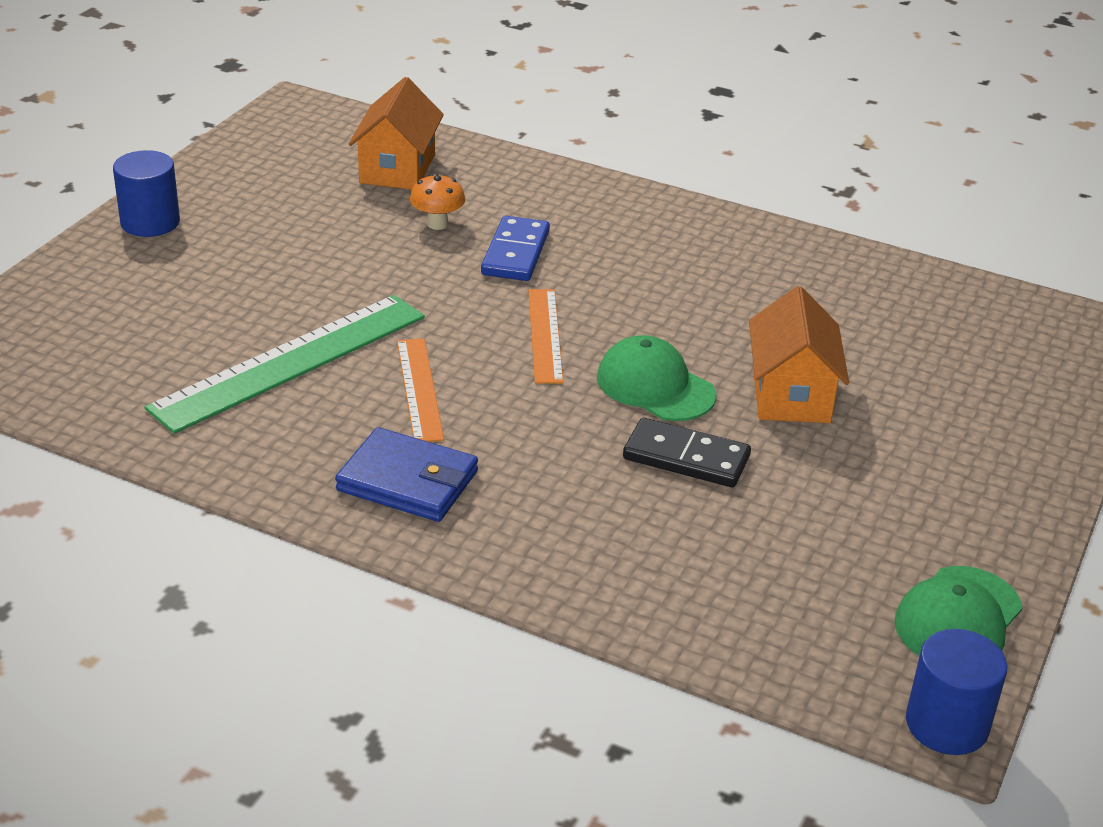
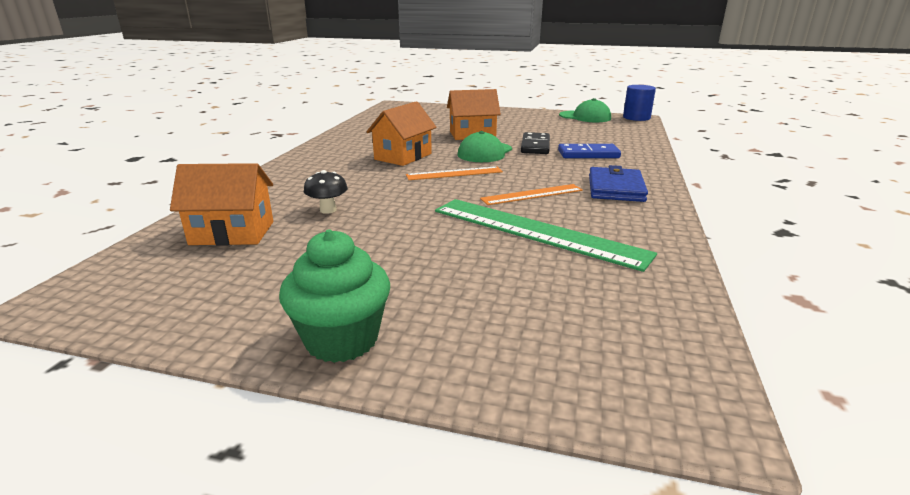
camera: 100 degrees left, 10 degrees down
blue cylinder [113,150,180,237] -> green cupcake [279,229,390,363]
orange mushroom [410,174,465,230] -> black mushroom [304,170,348,214]
blue domino [481,216,550,281] -> blue domino moved to [558,144,621,158]
none -> orange house [366,101,437,166]

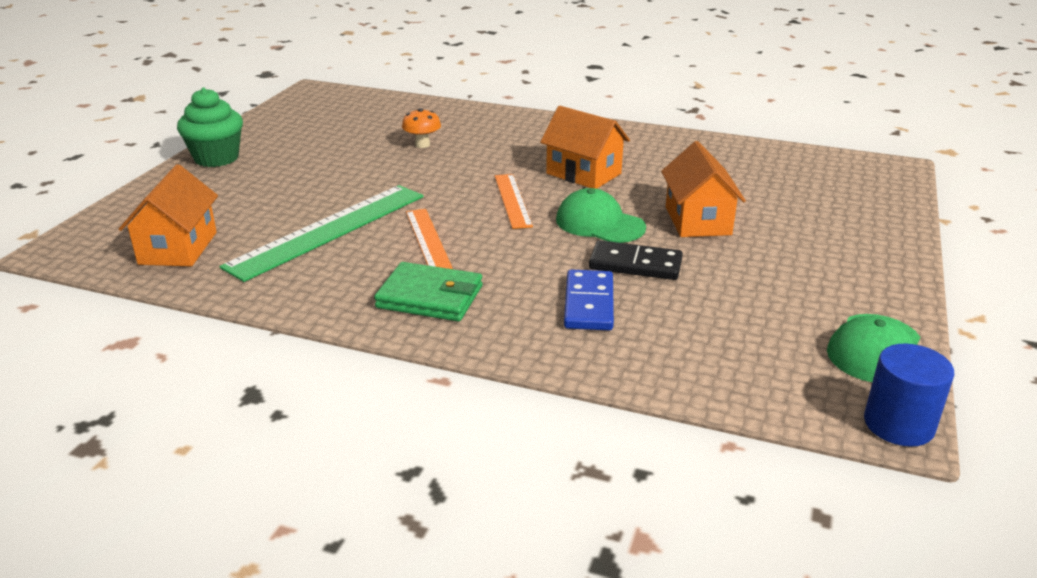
camera: 95 degrees right, 5 degrees up
orange house [170,163,273,246] -> orange house moved to [118,164,218,266]
black mushroom [304,170,348,214] -> orange mushroom [402,108,441,148]
blue wallet [589,165,648,202] -> green wallet [374,262,483,321]

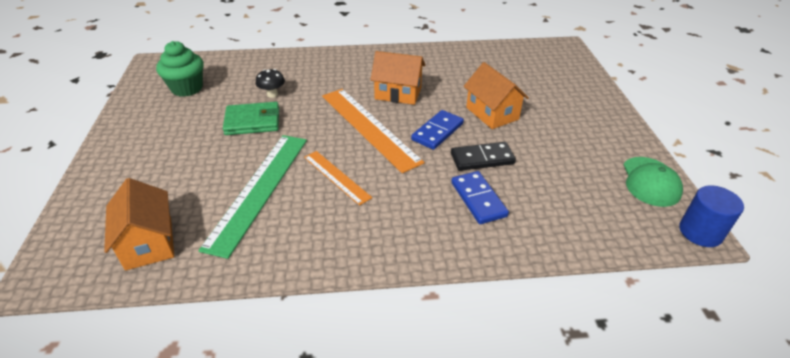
camera: 25 degrees left, 10 degrees up
green cupcake [177,88,243,167] -> green cupcake moved to [156,41,204,97]
green wallet [374,262,483,321] -> green wallet moved to [223,102,279,135]
orange mushroom [402,108,441,148] -> black mushroom [255,69,285,98]
orange ruler [495,174,533,229] -> orange ruler [322,89,425,173], size x1.81
green cap [556,188,646,243] -> blue domino [411,110,464,150]

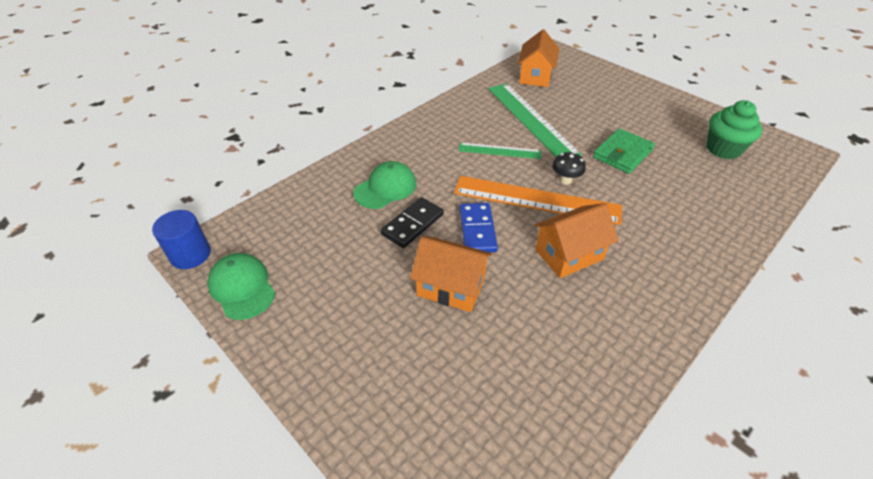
camera: 140 degrees right, 5 degrees up
orange house [104,178,174,271] -> orange house turned 75 degrees clockwise [518,29,559,87]
black mushroom [255,69,285,98] -> black mushroom moved to [552,152,586,184]
orange ruler [304,151,372,206] -> green ruler [458,142,541,159]
blue domino [451,171,509,224] -> green cap [353,161,416,209]

